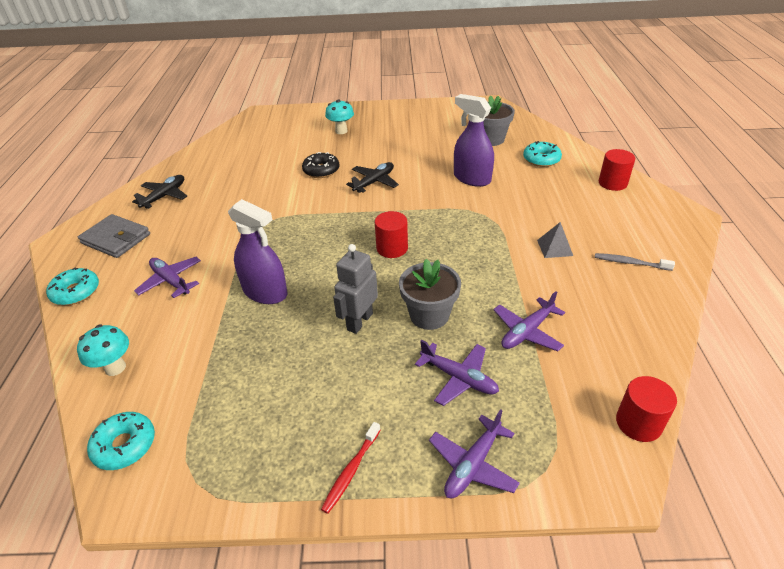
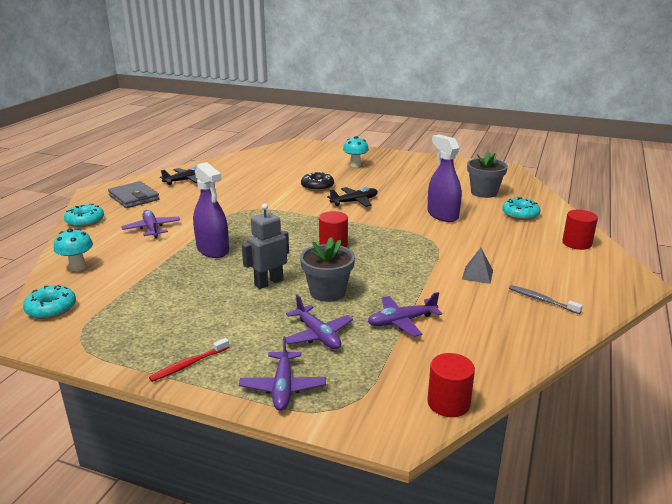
camera: 20 degrees right, 15 degrees down
purple plane [429,409,520,498] -> purple plane turned 60 degrees counterclockwise [239,336,326,411]

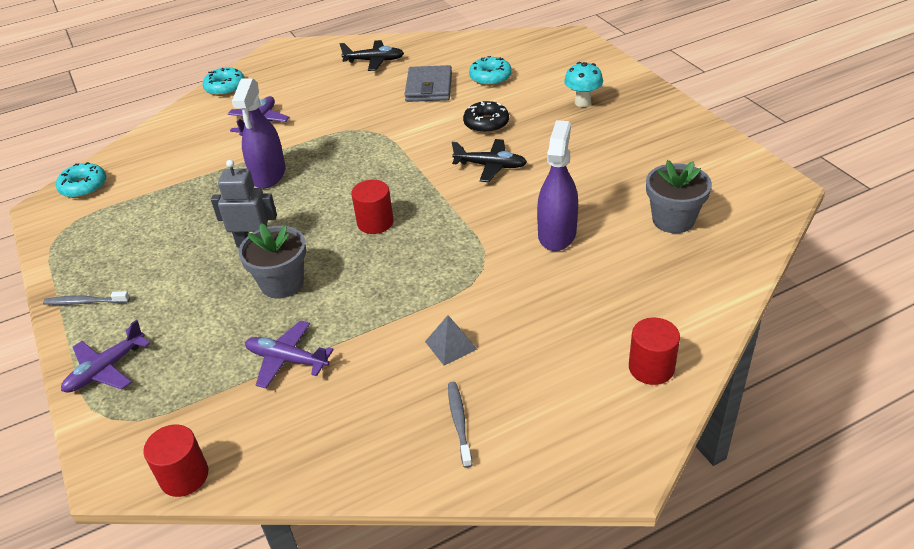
camera: 45 degrees right, 15 degrees up
turquoise mushroom [54,228,93,271] -> none
grey wallet [108,181,160,208] -> grey wallet moved to [405,65,452,102]
red toothbrush [149,338,229,382] -> grey toothbrush [43,291,130,305]
purple plane [286,294,353,349] -> none
turquoise donut [502,197,541,220] -> turquoise donut moved to [469,56,512,86]

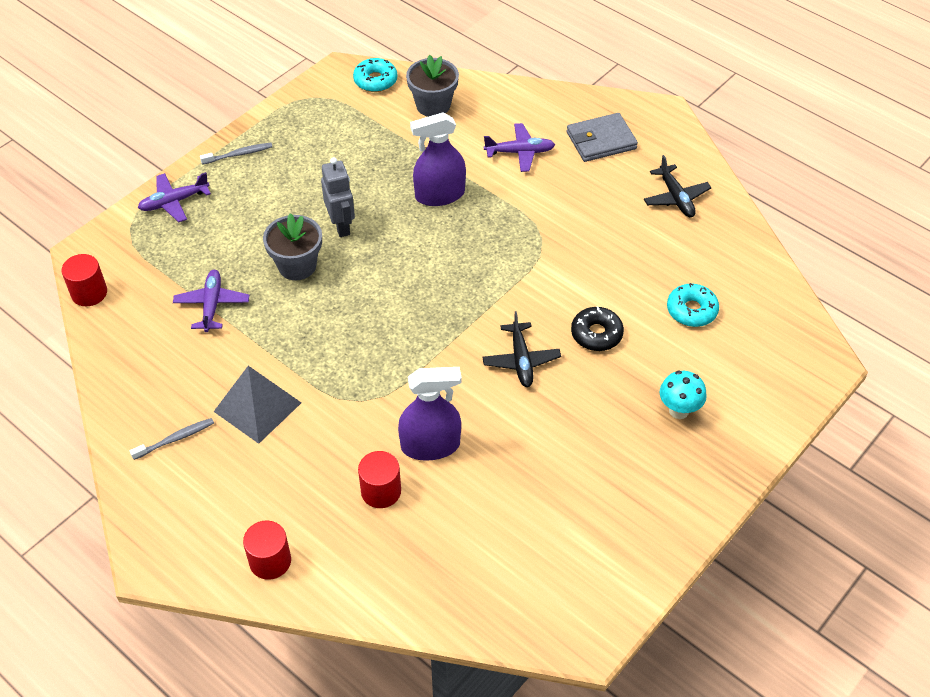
camera: 65 degrees right, 10 degrees up
grey toothbrush [43,291,130,305] -> grey toothbrush turned 90 degrees clockwise [200,143,272,165]
purple plane [61,320,150,393] -> purple plane turned 45 degrees counterclockwise [138,172,211,222]
turquoise donut [202,67,245,96] -> none
red cylinder [351,180,394,234] -> red cylinder moved to [358,451,401,508]
grey wallet [405,65,452,102] -> grey wallet moved to [567,113,638,162]
grey pyramid [425,315,477,366] -> grey pyramid [214,366,301,444], size x1.81
grey flower pot [646,160,712,233] -> grey flower pot moved to [406,55,459,117]

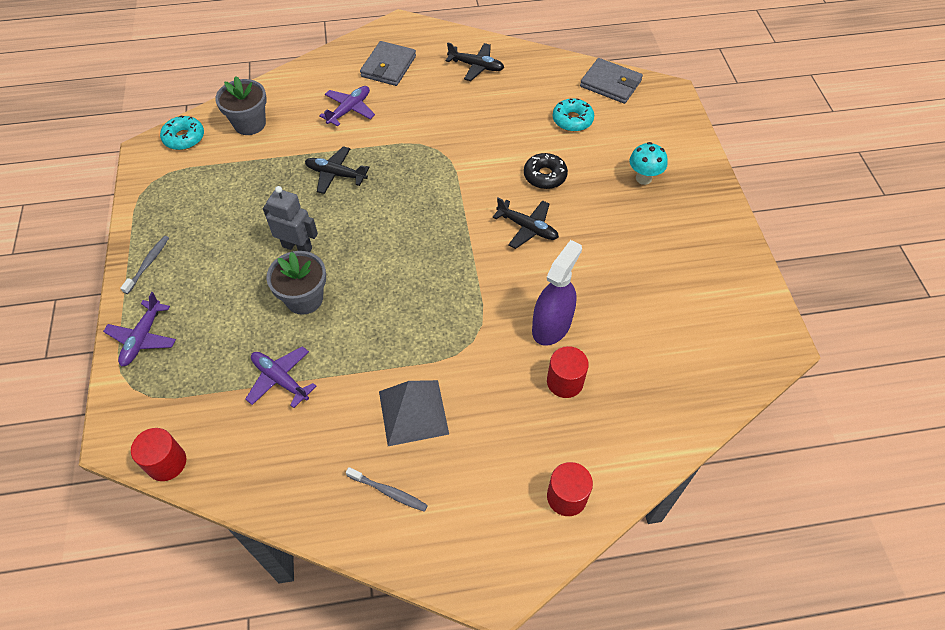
camera: 50 degrees left, 5 degrees up
grey toothbrush [130,418,214,460] -> grey toothbrush turned 105 degrees clockwise [346,467,428,512]
purple spray bottle [410,112,466,206] -> black plane [305,146,370,194]
none -> grey wallet [580,58,643,104]

